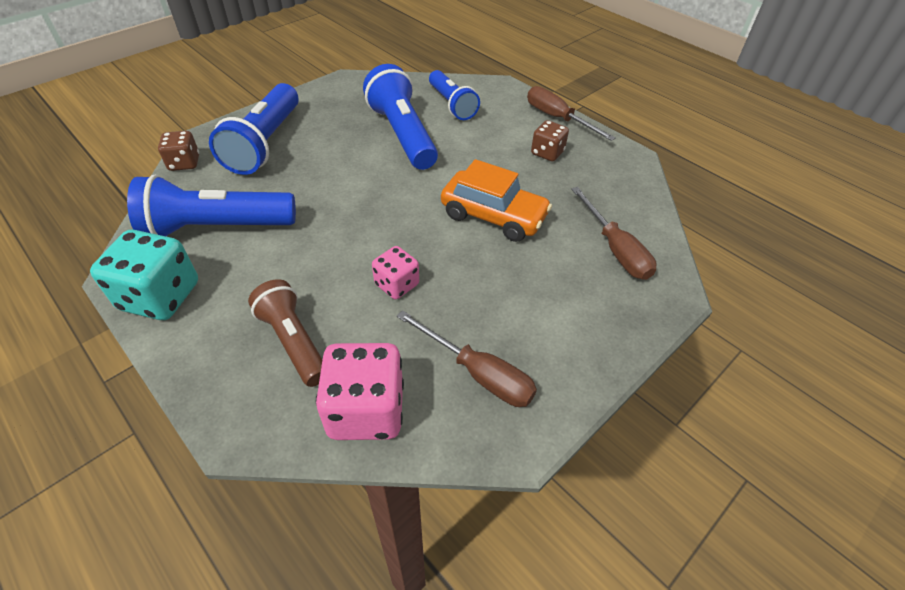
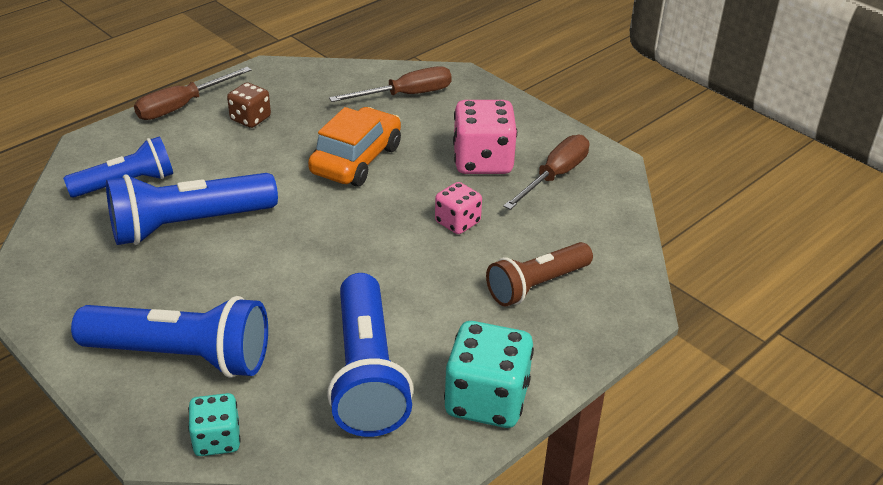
camera: 90 degrees left, 10 degrees down
brown dice [158,131,199,171] -> turquoise dice [188,393,241,456]
pink dice [316,343,404,440] -> pink dice moved to [453,100,517,174]

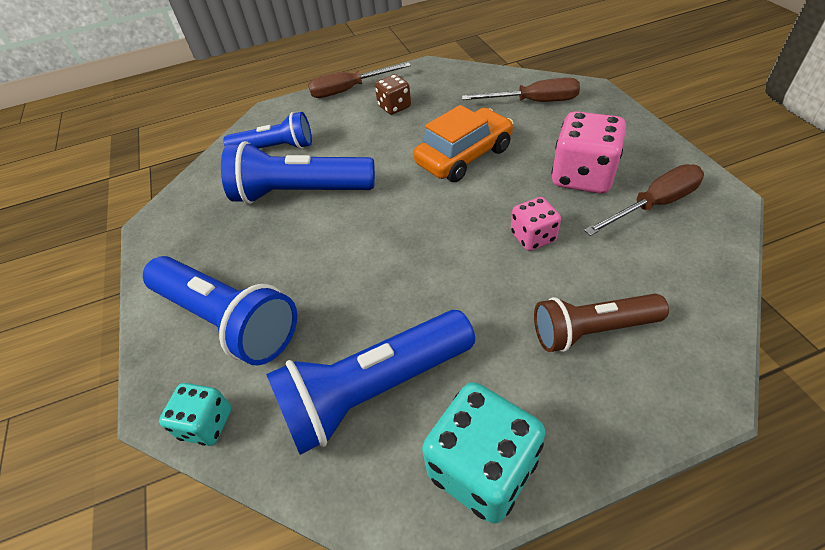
camera: 30 degrees right, 10 degrees up
blue flashlight [327,273,413,437] -> blue flashlight turned 45 degrees clockwise [266,310,475,455]

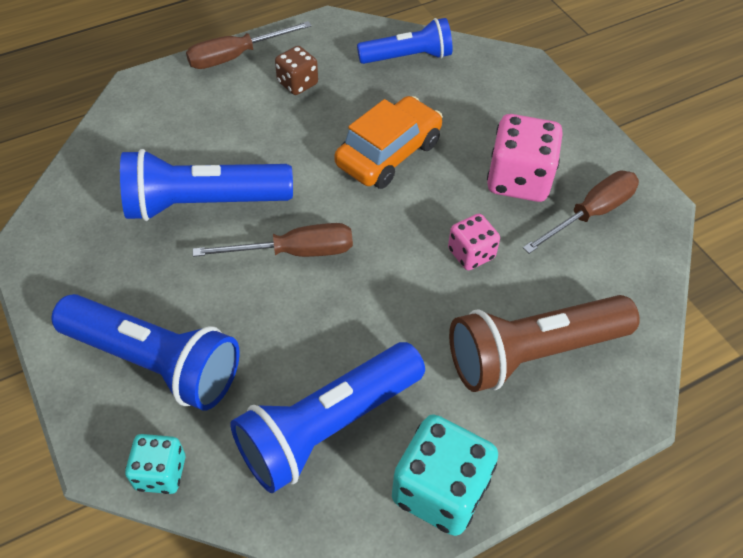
camera: 15 degrees left, 5 degrees up
blue flashlight [223,112,312,149] -> blue flashlight moved to [357,18,452,64]
brown screwdriver [462,78,580,102] -> brown screwdriver moved to [193,223,353,257]
brown flashlight [534,294,669,352] -> brown flashlight [449,295,640,392], size x1.52

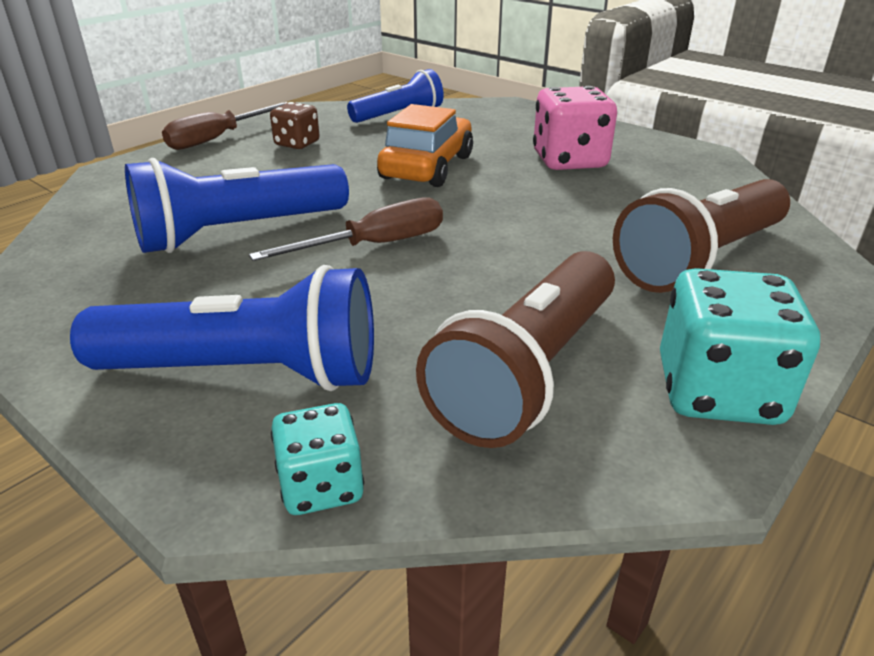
camera: 20 degrees left, 20 degrees down
blue flashlight [230,342,425,493] -> brown flashlight [416,251,615,448]
pink dice [448,214,500,270] -> none
brown screwdriver [523,171,639,254] -> none

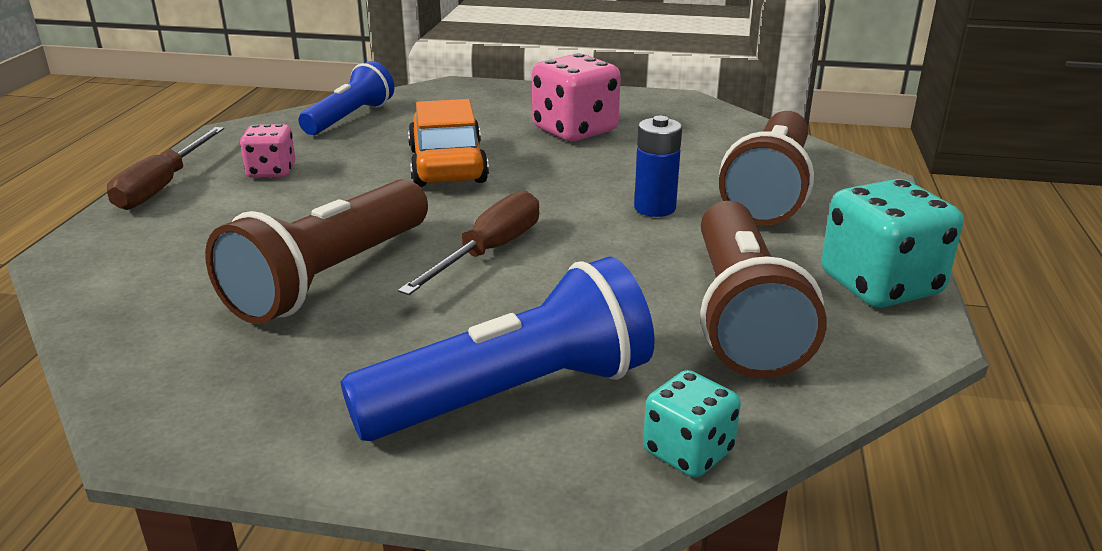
camera: 30 degrees left, 5 degrees down
blue flashlight [125,158,349,253] -> brown flashlight [205,179,428,324]
brown dice [270,102,320,149] -> pink dice [240,124,295,178]
none -> blue battery [634,116,682,217]

